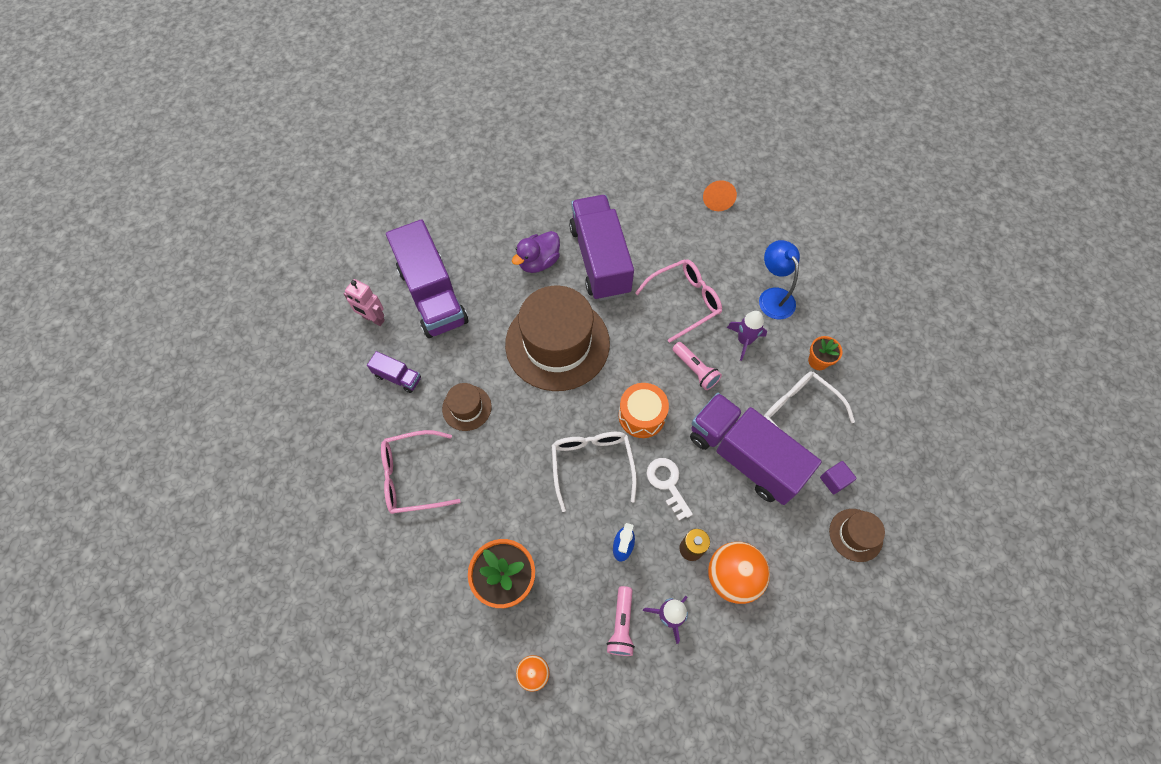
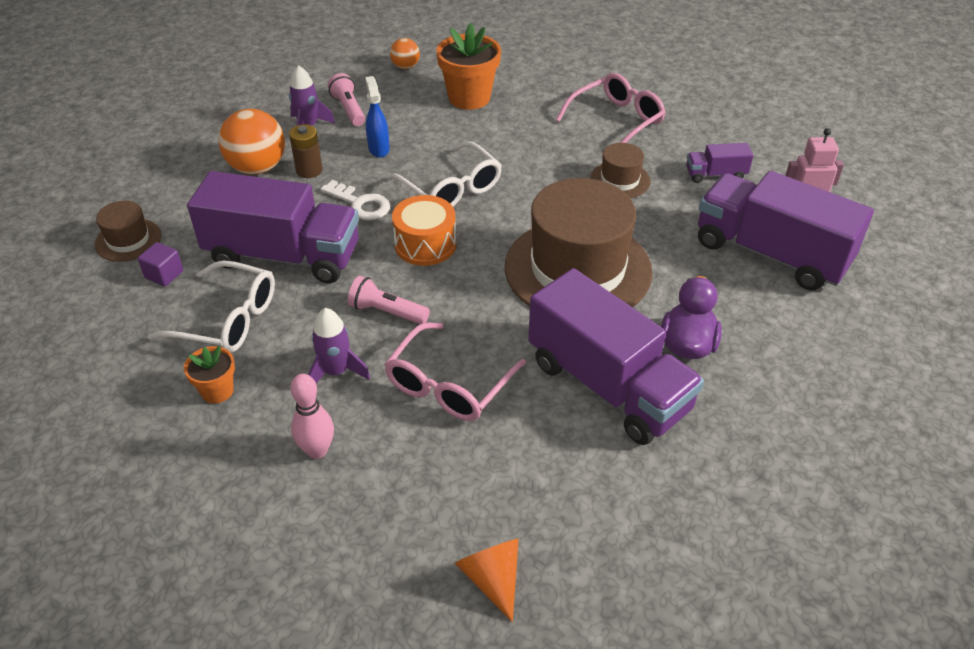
camera: 150 degrees right, 20 degrees down
blue lamp [759,240,800,319] -> pink bowling pin [290,374,334,459]

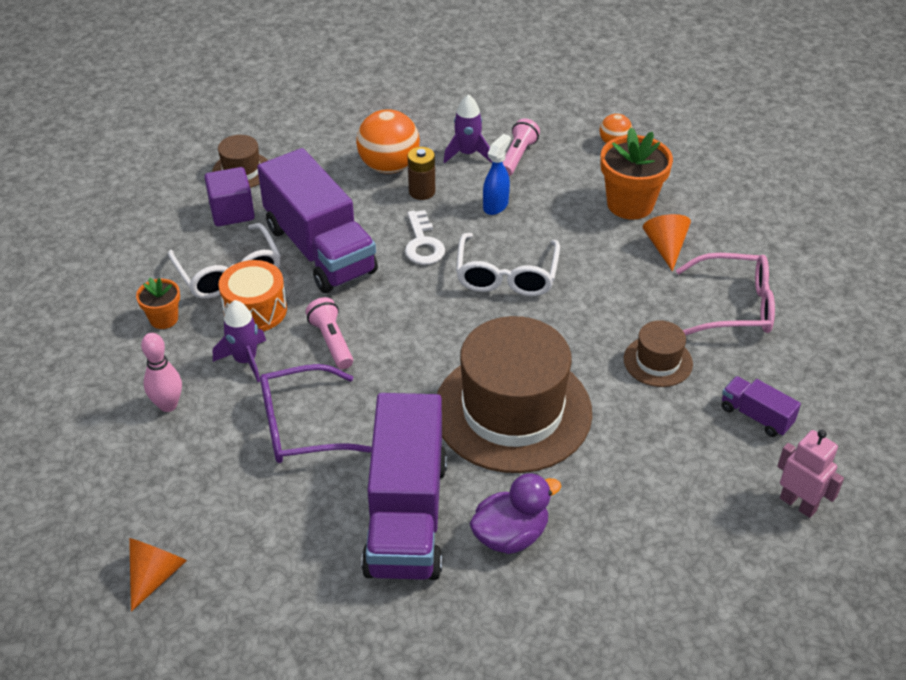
camera: 45 degrees right, 0 degrees up
purple cube [138,242,183,287] -> purple cube [204,167,255,226], size x1.54
pink glasses [384,322,526,421] -> purple glasses [260,364,372,463]
orange drum [392,195,456,266] -> orange drum moved to [218,260,287,331]
purple truck [698,171,874,291] -> none
none -> orange cone [643,214,691,271]

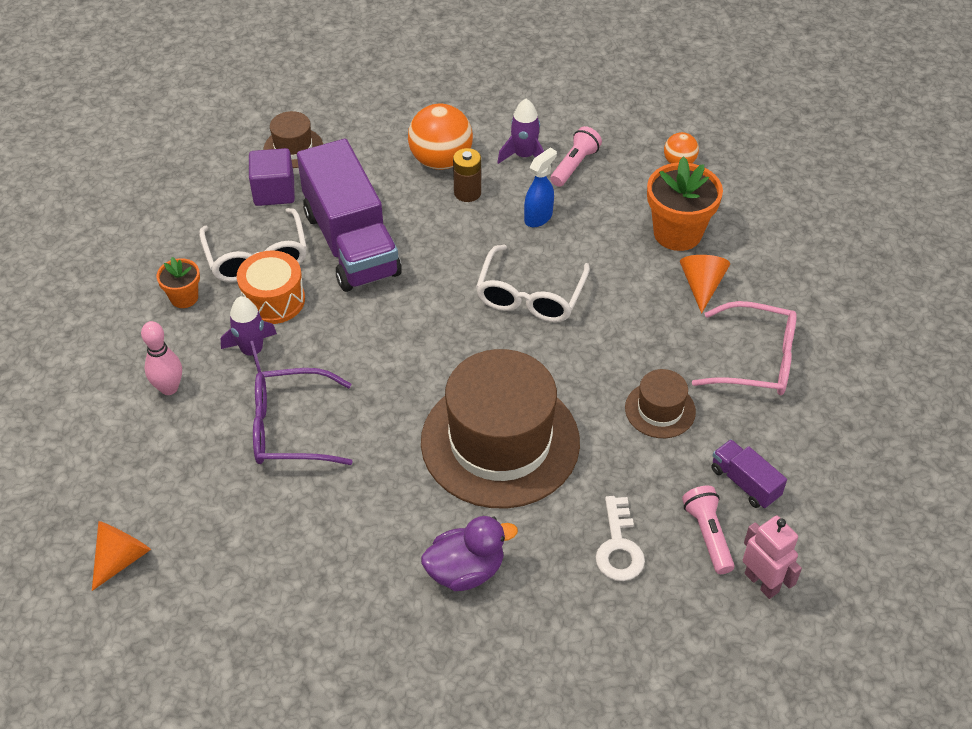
camera: 10 degrees right, 5 degrees up
pink flashlight [306,297,353,369] -> pink flashlight moved to [682,486,735,574]
purple truck [361,393,447,580] -> none
white key [405,210,445,265] -> white key moved to [595,496,645,581]

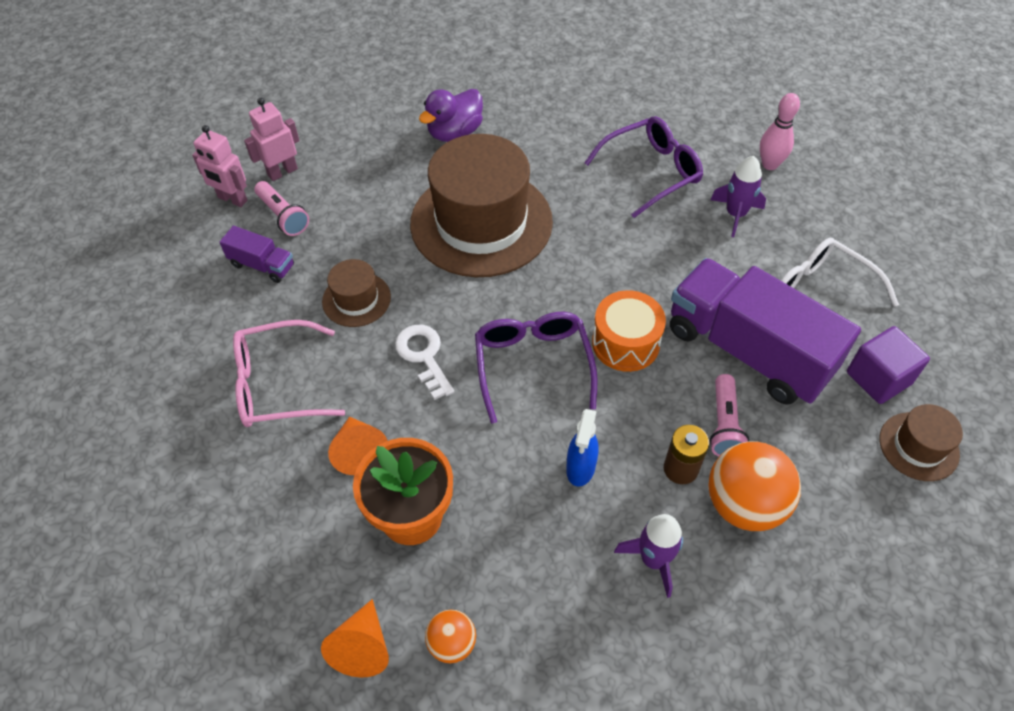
camera: 155 degrees right, 5 degrees up
orange cone [92,521,151,591] -> orange cone moved to [321,599,389,678]
orange flower pot [157,257,200,308] -> none
orange drum [237,250,305,324] -> orange drum moved to [592,290,666,372]
white glasses [476,245,590,322] -> purple glasses [475,312,598,424]
pink flashlight [550,126,602,187] -> pink flashlight moved to [710,374,749,457]
white key [595,496,645,581] -> white key moved to [395,325,454,400]
none -> pink robot [244,98,300,181]

